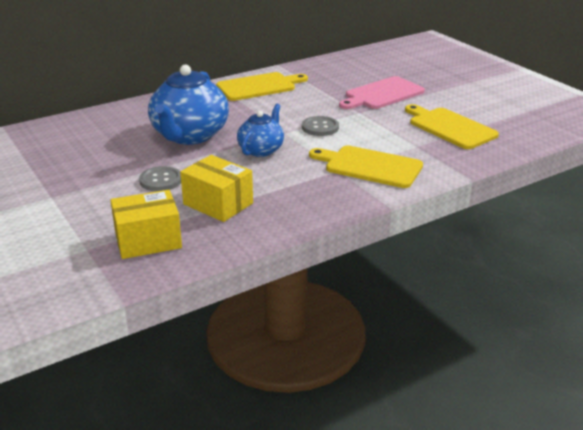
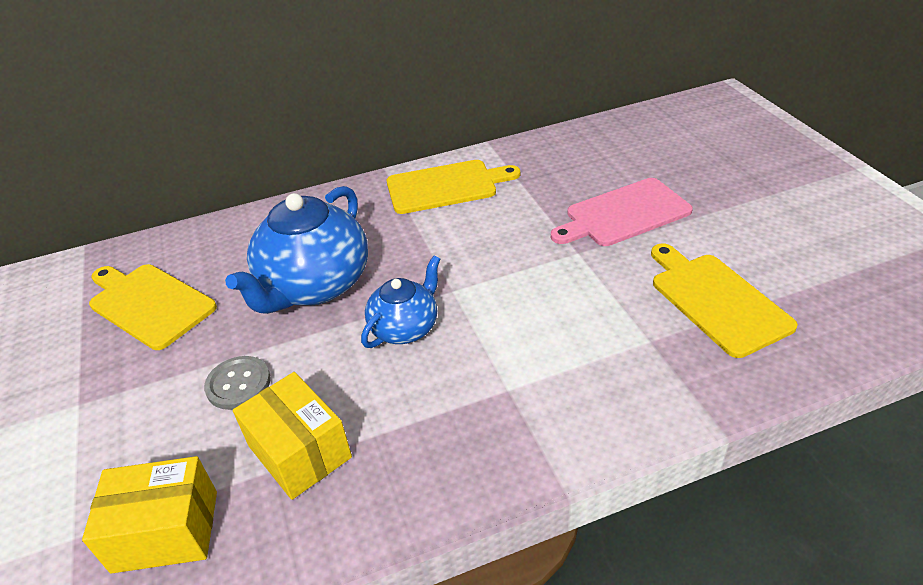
camera: 15 degrees right, 10 degrees up
grey button [302,116,339,136] -> none
yellow cutting board [309,145,423,188] -> yellow cutting board moved to [89,264,217,350]

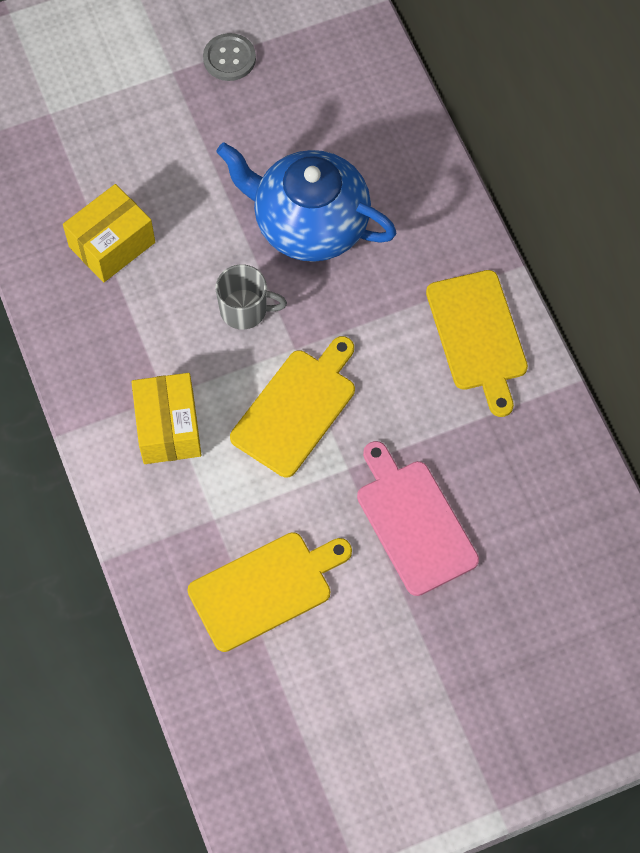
camera: 85 degrees right, 25 degrees up
yellow box [82,456,217,574] -> yellow box moved to [131,373,201,464]
yellow cutting board [89,264,217,350] -> yellow cutting board moved to [230,336,355,478]
grey button [204,356,271,410] -> grey button moved to [203,33,256,81]
blue teapot [361,256,440,348] -> grey mug [215,264,287,330]

